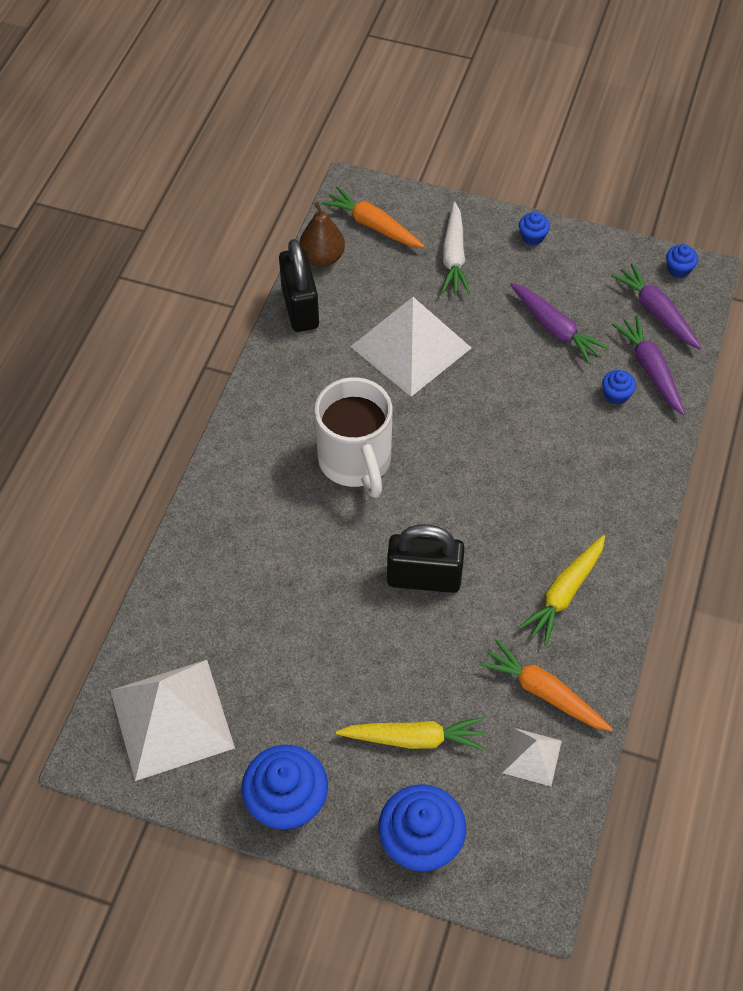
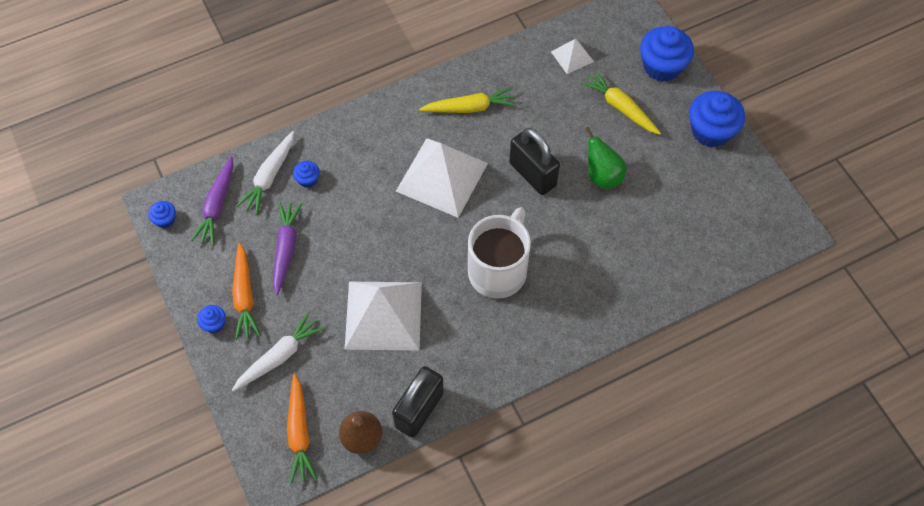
camera: 135 degrees left, 5 degrees up
white pyramid [110,660,235,781] -> white pyramid moved to [396,138,488,218]
orange carrot [479,640,613,731] -> orange carrot moved to [232,243,260,340]
purple carrot [612,316,685,415] -> white carrot [236,131,294,214]
none -> green pear [585,127,626,189]

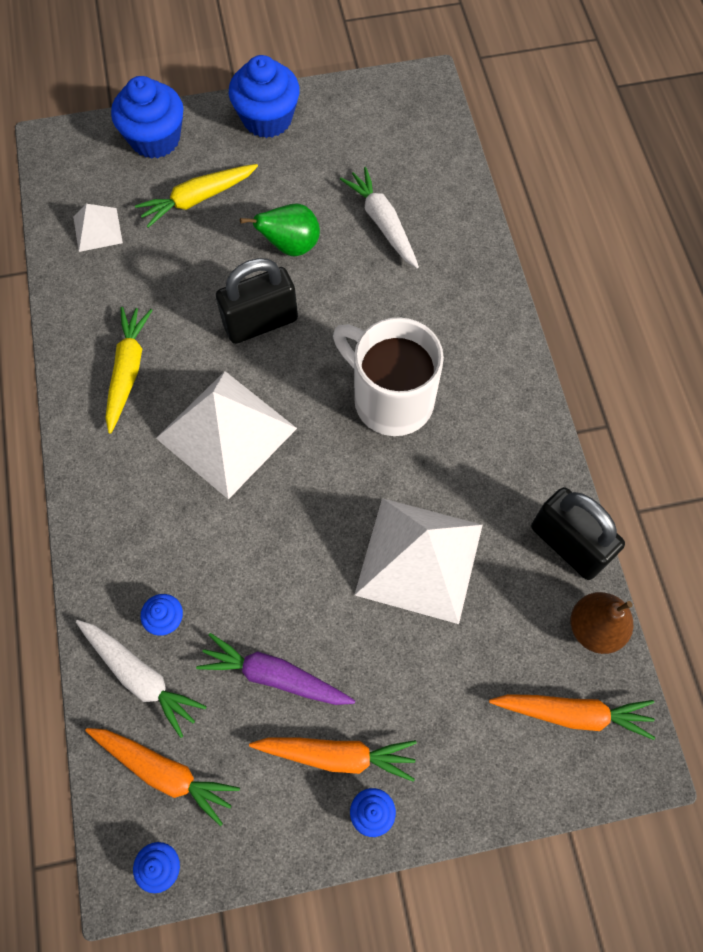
camera: 75 degrees left, 5 degrees up
purple carrot [191,156,234,245] -> orange carrot [85,728,240,827]
white carrot [232,312,325,391] -> white carrot moved to [340,167,419,268]

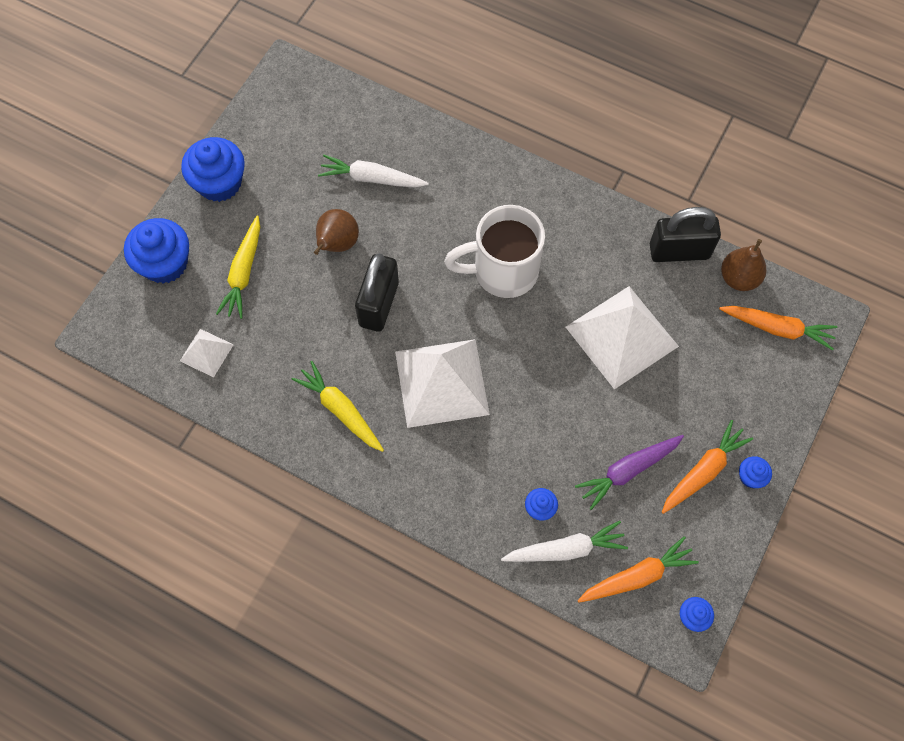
camera: 50 degrees left, 0 degrees up
green pear [240,204,320,256] -> brown pear [314,209,359,255]
orange carrot [489,694,655,740] -> orange carrot turned 60 degrees clockwise [719,306,837,350]

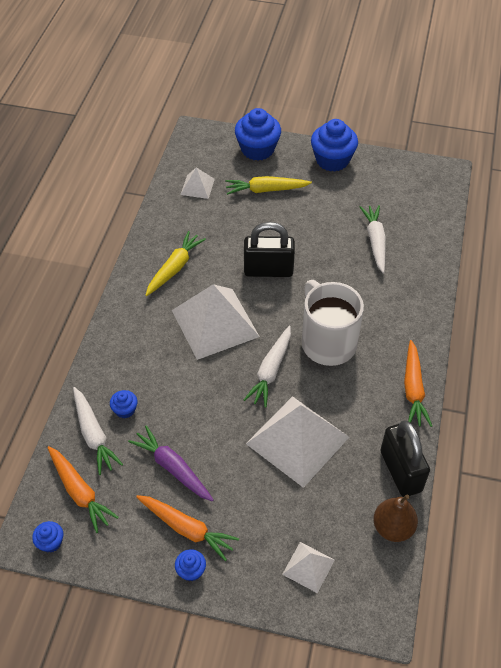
camera: 75 degrees right, 15 degrees down
brown pear [314,209,359,255] -> none
orange carrot [719,306,837,350] -> orange carrot moved to [404,340,432,427]
none -> white carrot [244,326,291,408]
none -> white pyramid [282,542,335,593]

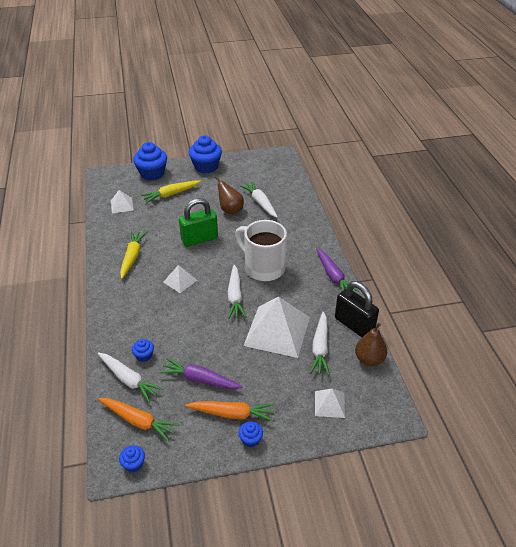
camera: 25 degrees left, 10 degrees down
white pyramid [172,284,260,360] -> white pyramid [164,265,197,293], size x0.48
black padlock [244,222,295,277] -> green padlock [179,198,218,247]
orange carrot [404,340,432,427] -> purple carrot [316,248,359,292]
none -> brown pear [215,176,244,215]
none -> white carrot [310,312,330,375]

